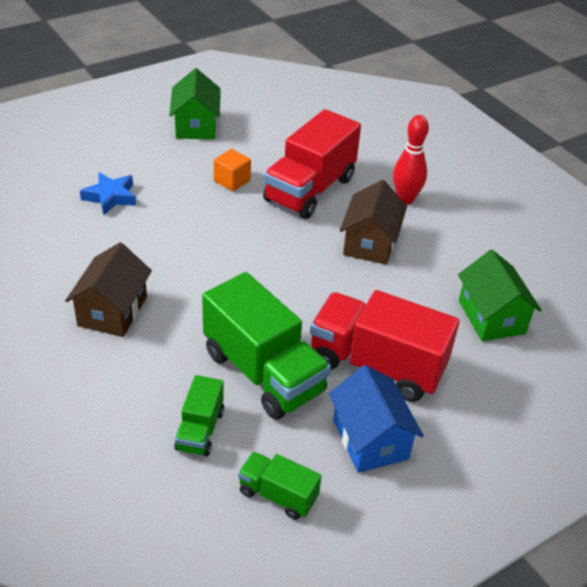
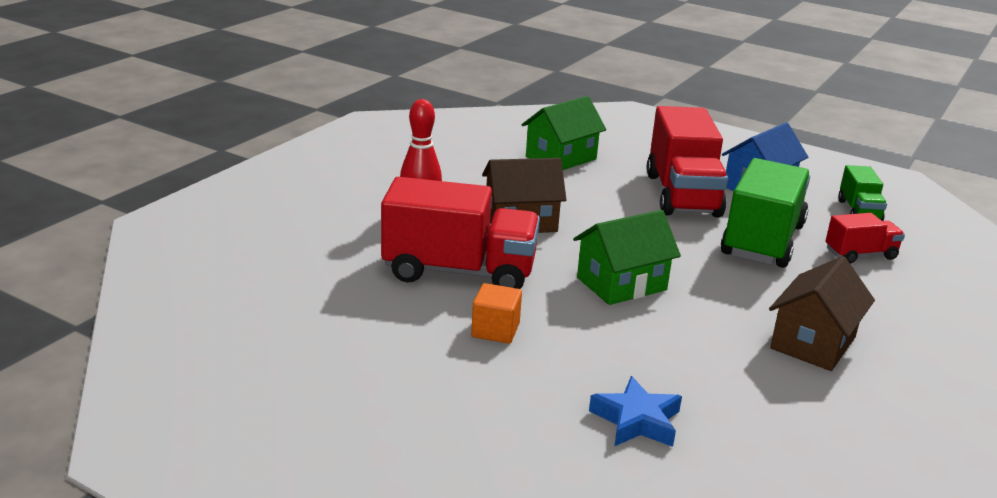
camera: 115 degrees left, 15 degrees down
brown house [65,242,152,337] -> brown house turned 45 degrees counterclockwise [769,256,875,371]
green house [169,68,221,139] -> green house moved to [573,210,681,305]
green truck [174,375,224,456] -> red truck [826,213,905,263]

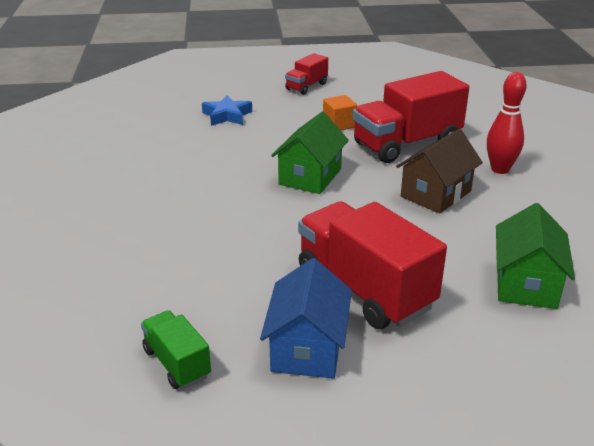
camera: 145 degrees right, 5 degrees up
green truck [721,158,810,268] -> none
brown house [769,256,875,371] -> none
red truck [826,213,905,263] -> red truck moved to [285,53,328,95]

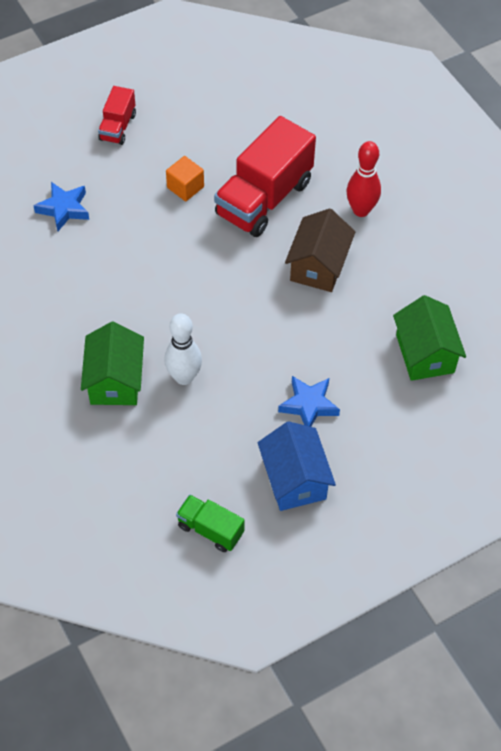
camera: 25 degrees left, 25 degrees up
green house [271,112,349,194] -> green house moved to [81,322,144,405]
red truck [298,201,447,329] -> blue star [278,376,340,427]
none -> white bowling pin [164,313,202,385]

